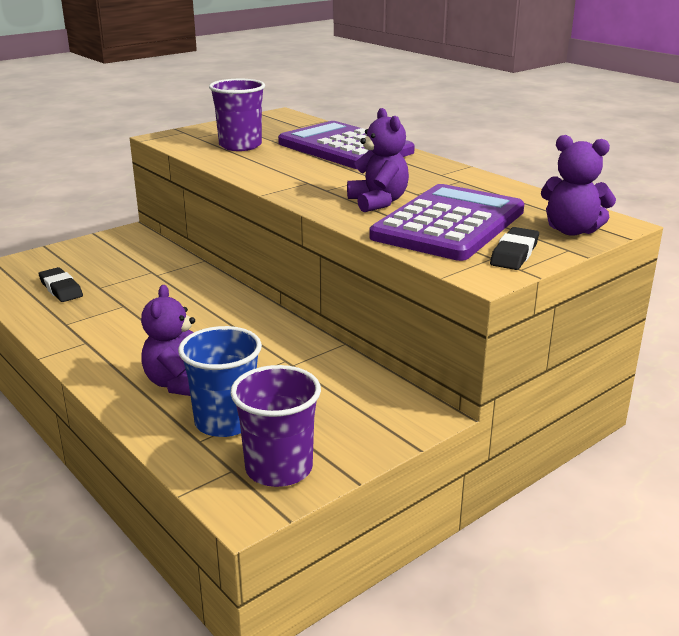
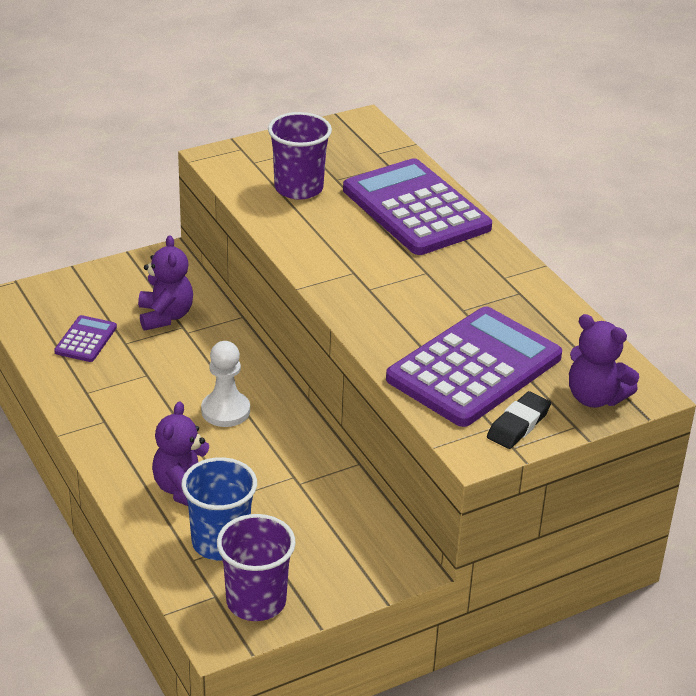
camera: 10 degrees right, 10 degrees up
black eraser [38,267,83,302] -> purple calculator [54,315,117,362]
purple teddy bear [347,108,409,212] -> purple teddy bear moved to [138,235,193,331]
none -> white pawn [201,341,250,427]

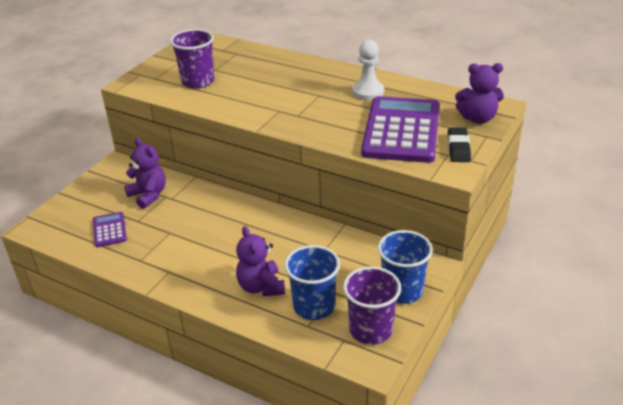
camera: 30 degrees left, 0 degrees up
white pawn [201,341,250,427] -> white pawn moved to [352,40,384,100]
purple calculator [343,158,492,255] -> none
none -> blue cup [378,230,433,304]

